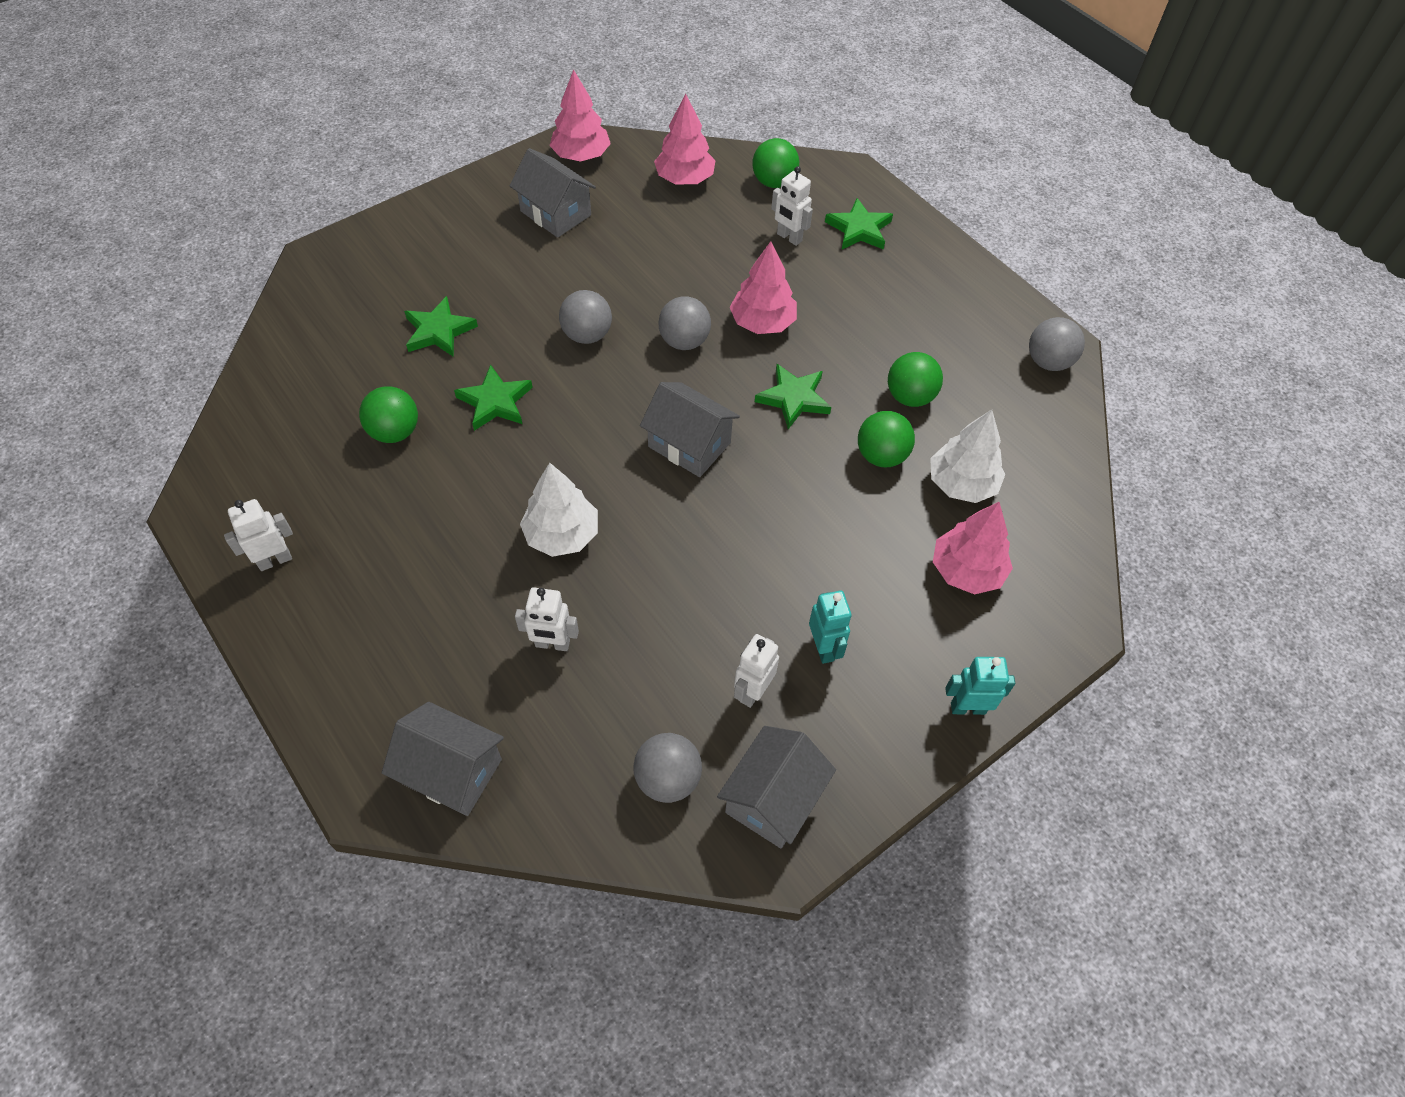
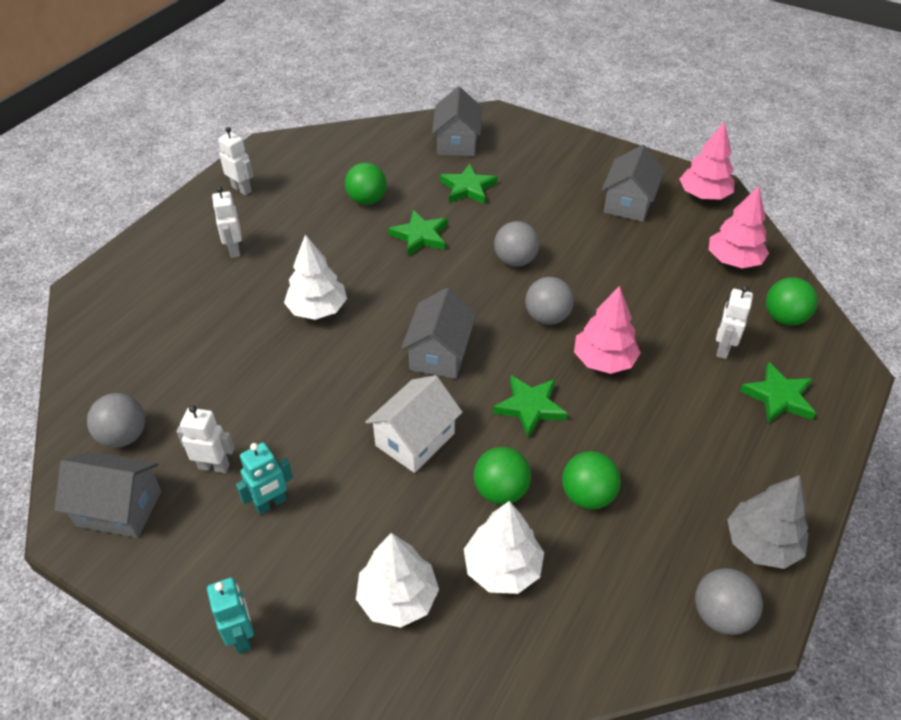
camera: 70 degrees right, 10 degrees down
grey house [382,702,504,816] -> grey house moved to [432,87,482,156]
white robot [515,587,579,651] -> white robot moved to [212,186,242,258]
pink tree [933,502,1013,595] -> white tree [356,533,439,628]
none -> white house [365,375,463,473]
none -> grey tree [727,475,808,569]

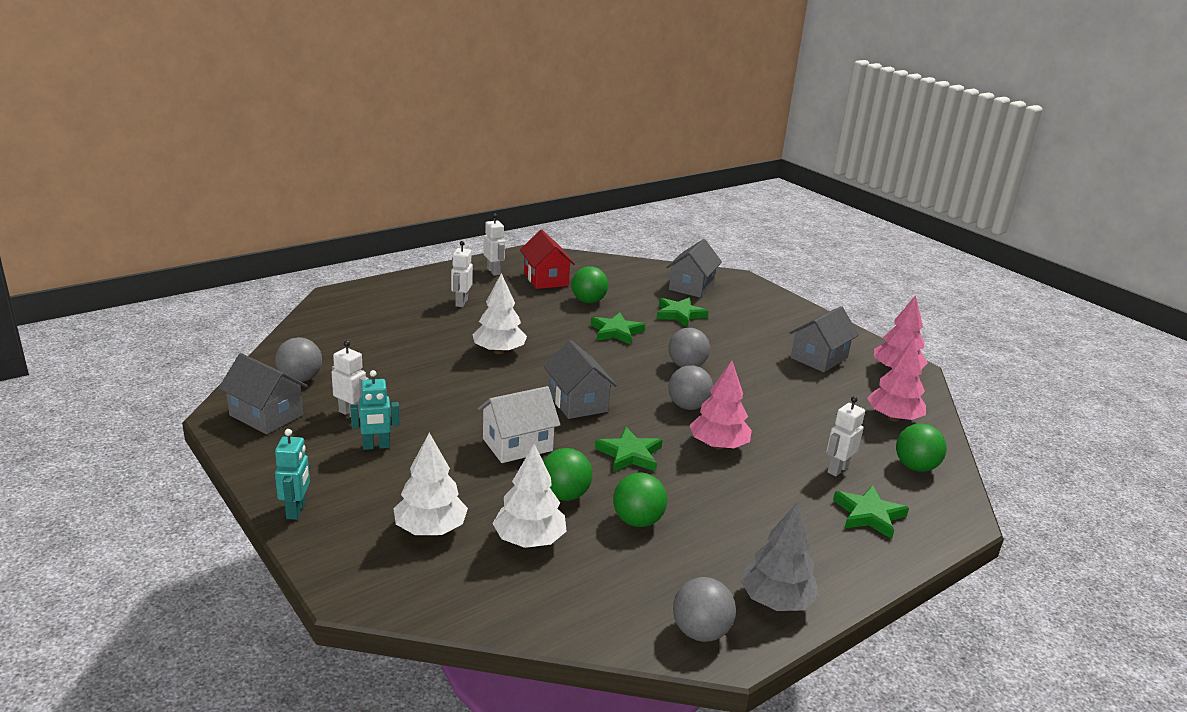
camera: 20 degrees right, 20 degrees down
grey house [401,288,477,379] -> grey house turned 60 degrees counterclockwise [543,340,617,419]
none -> red house [520,230,575,289]

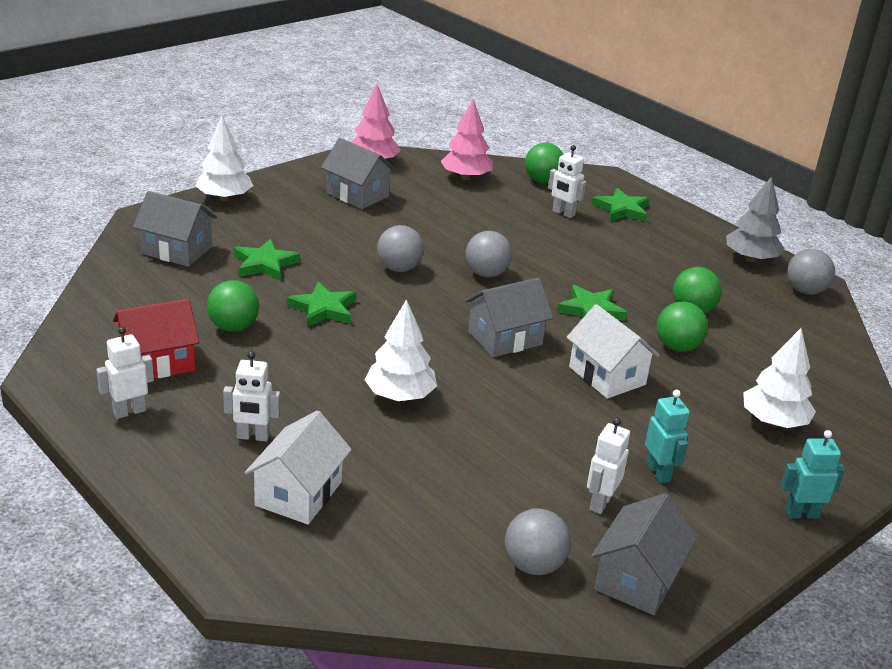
camera: 95 degrees left, 5 degrees up
white tree [492,444,567,548] -> white tree moved to [195,116,253,201]
pink tree [690,361,752,450] -> none
none -> white house [245,410,352,524]

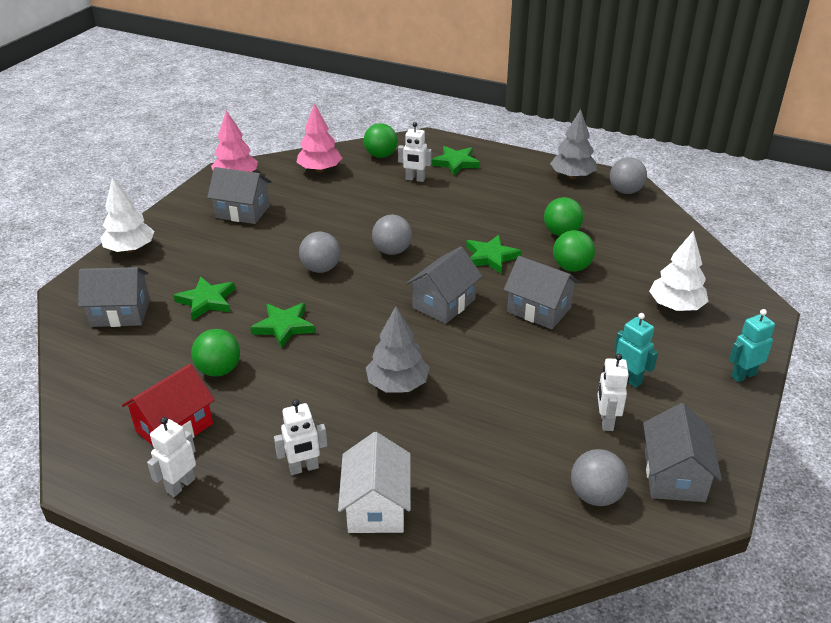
camera: 20 degrees left, 5 degrees up
white tree [364,299,437,401] -> grey tree [366,306,430,393]
white house [566,304,660,399] -> grey house [503,256,579,329]

